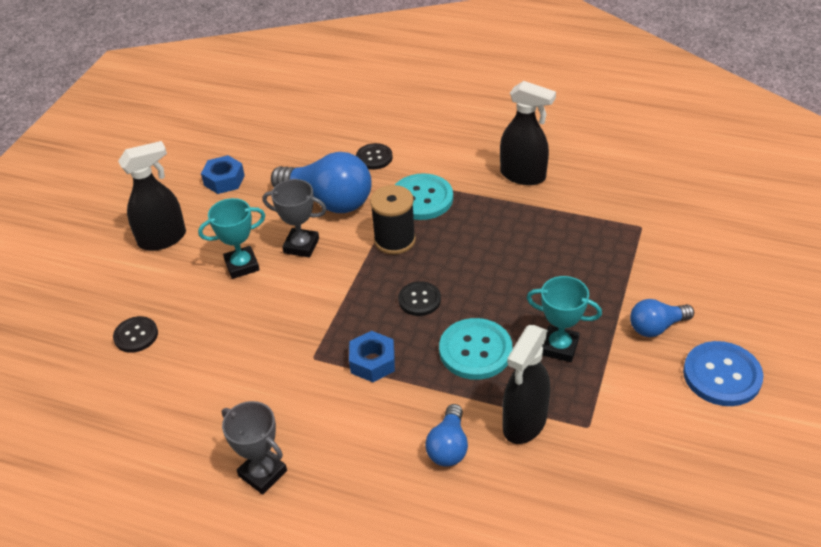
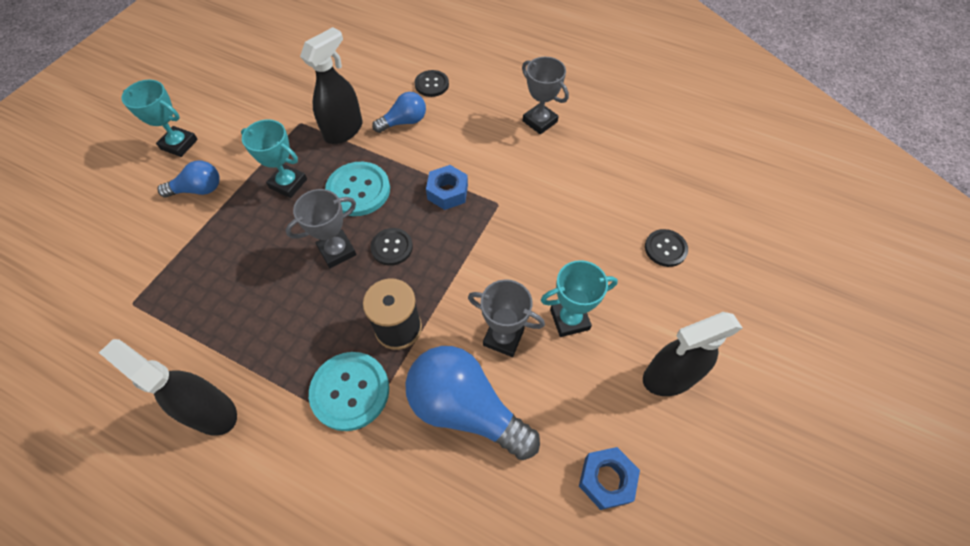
camera: 175 degrees left, 15 degrees up
black button [356,143,393,170] -> black button moved to [415,70,449,97]
blue light bulb [425,404,468,467] -> blue light bulb turned 45 degrees clockwise [372,92,426,133]
blue button [683,341,764,406] -> turquoise trophy [121,80,198,157]
none -> grey trophy [286,189,357,268]

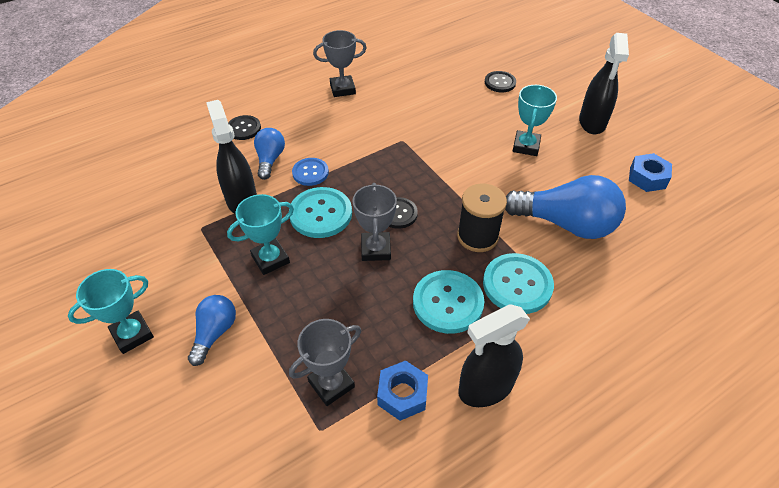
camera: 60 degrees left, 10 degrees down
blue light bulb [405,346,540,460] -> blue light bulb turned 135 degrees counterclockwise [505,175,626,239]
blue nut [426,165,468,210] -> blue nut moved to [377,360,428,421]
grey trophy [468,279,545,357] -> grey trophy moved to [289,319,361,406]
none -> blue button [292,158,329,186]
none -> turquoise button [413,270,484,334]

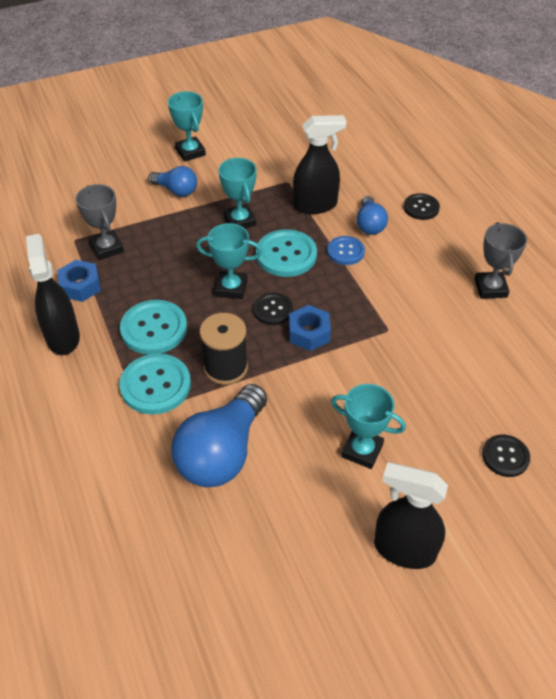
camera: 100 degrees right, 0 degrees up
blue light bulb [254,128,285,180] -> blue light bulb turned 75 degrees clockwise [356,196,388,235]
grey trophy [353,183,397,261] -> turquoise trophy [196,223,262,299]
blue nut [629,153,672,192] -> blue nut moved to [289,305,331,351]

